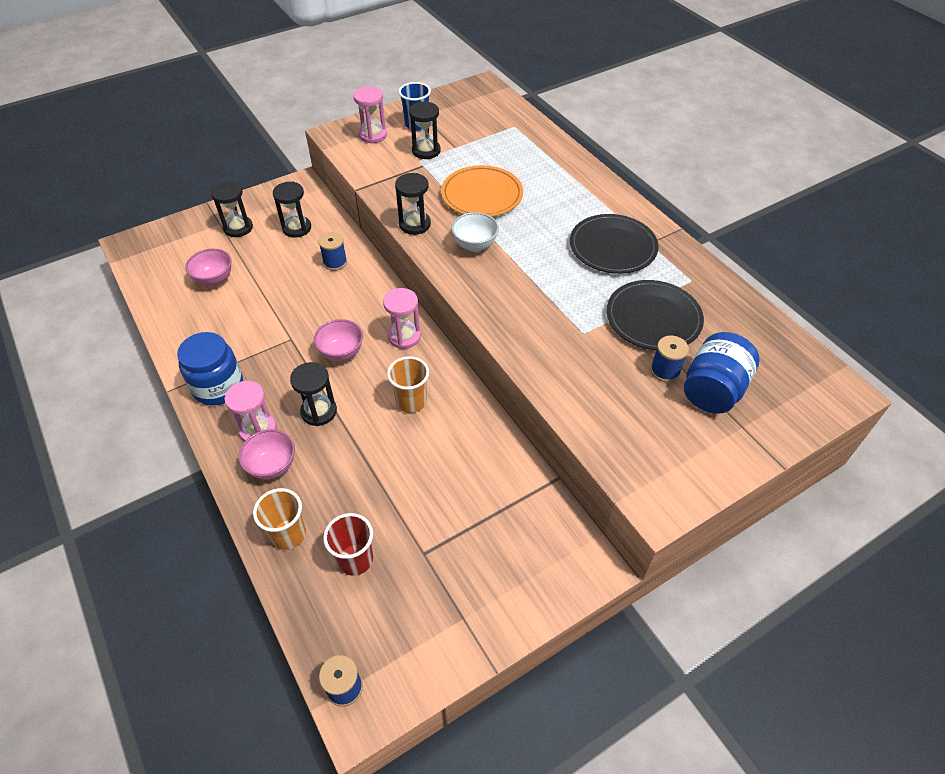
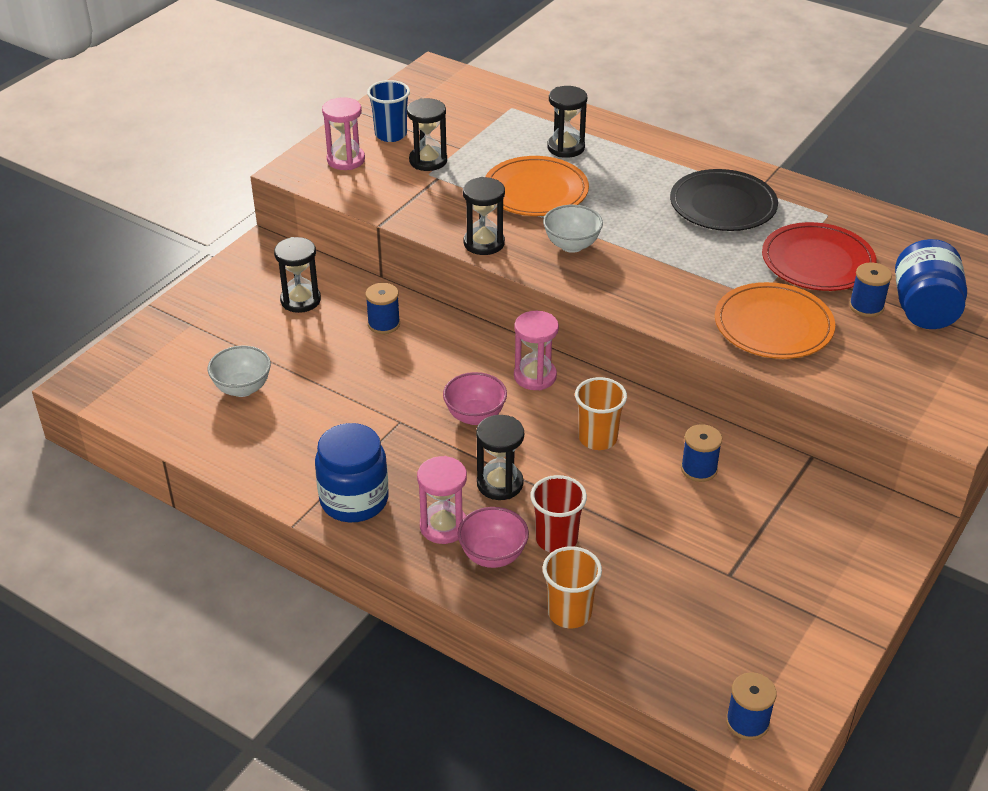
camera: 25 degrees left, 10 degrees down
pink bowl [185,249,232,286] -> white bowl [208,346,271,397]
black hourglass [211,181,253,237] -> black hourglass moved to [547,86,587,158]
red cup [323,513,373,576] -> red cup moved to [530,475,587,553]
black plate [606,280,704,350] -> red plate [762,222,877,291]
none -> blue spool [681,424,722,482]
none -> orange plate [715,282,835,359]

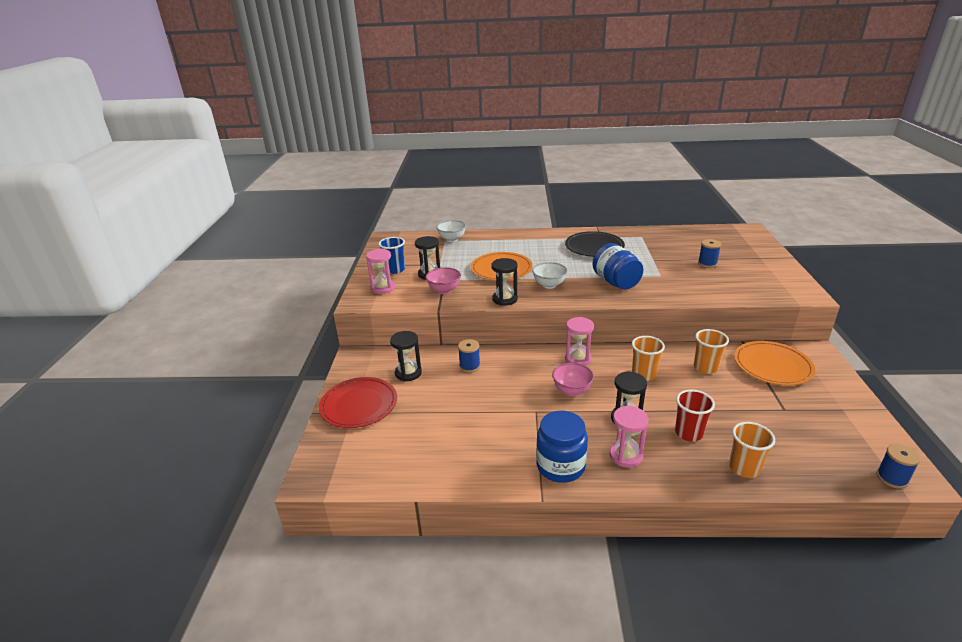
camera: 30 degrees left, 10 degrees down
white bowl [208,346,271,397] -> white bowl moved to [436,220,466,242]
pink bowl [458,507,529,568] -> pink bowl moved to [426,267,461,294]
black hourglass [547,86,587,158] -> none
blue spool [681,424,722,482] -> orange cup [694,329,729,374]
orange plate [715,282,835,359] -> orange plate moved to [734,341,815,386]
red plate [762,222,877,291] -> red plate moved to [319,377,397,428]
blue jar [895,239,967,329] -> blue jar moved to [592,243,644,289]

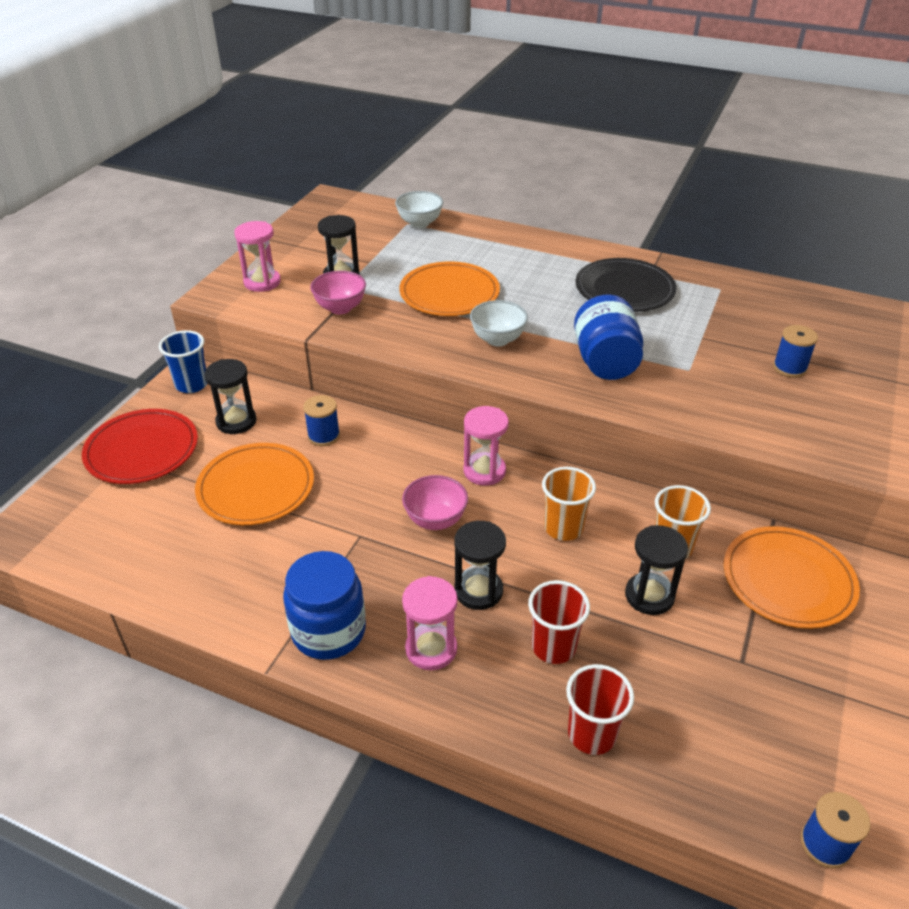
camera: 20 degrees right, 10 degrees up
blue cup [379,237,405,274] -> blue cup moved to [159,330,208,393]
black hourglass [491,258,518,306] -> black hourglass moved to [625,525,688,615]
orange cup [729,422,775,478] -> red cup [566,664,634,755]
none -> orange plate [195,443,314,525]

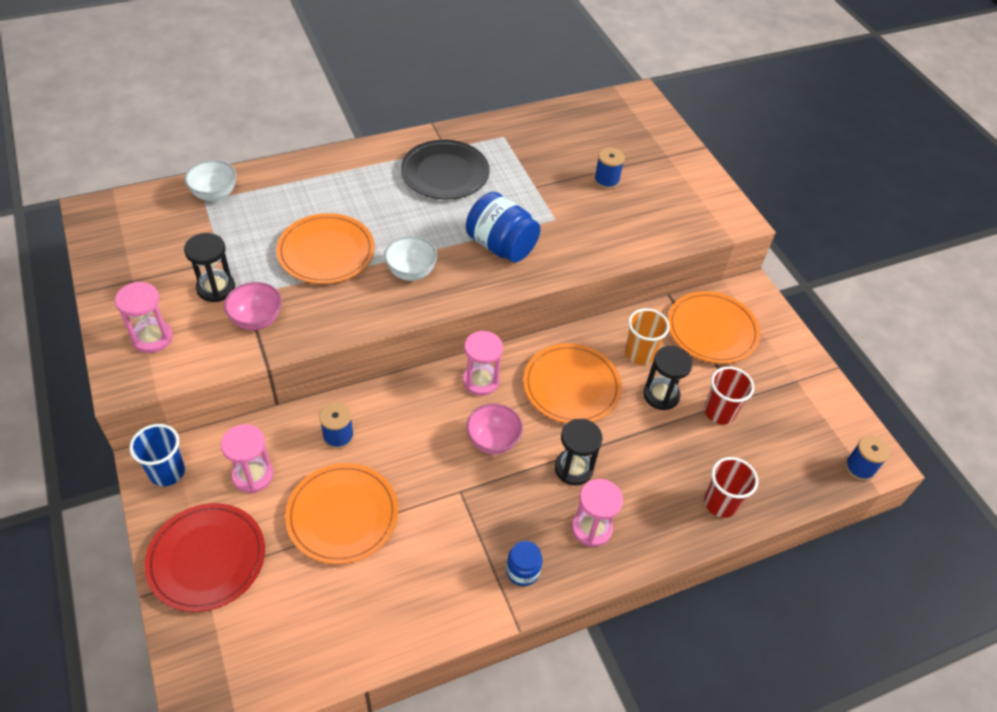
camera: 50 degrees left, 10 degrees up
black hourglass [204,359,257,434] -> pink hourglass [221,424,274,493]
blue jar [283,551,366,660] -> blue jar [506,541,542,586], size x0.54
red cup [528,580,590,664] -> red cup moved to [704,366,754,424]
orange cup [542,467,596,541] -> orange plate [523,344,622,423]

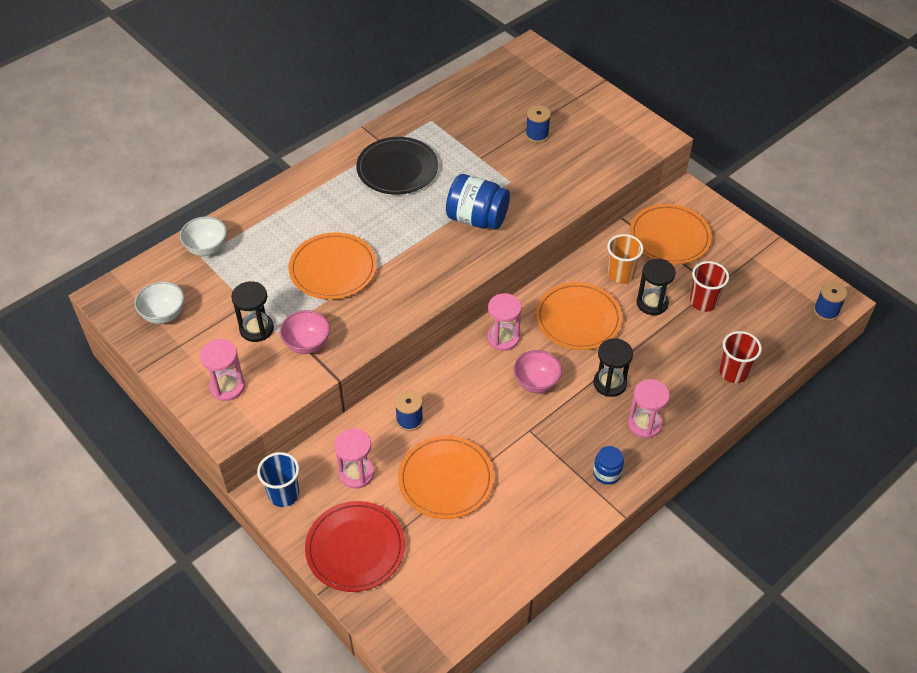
camera: 15 degrees left, 0 degrees up
white bowl [384,236,438,281] -> white bowl moved to [134,281,184,324]

